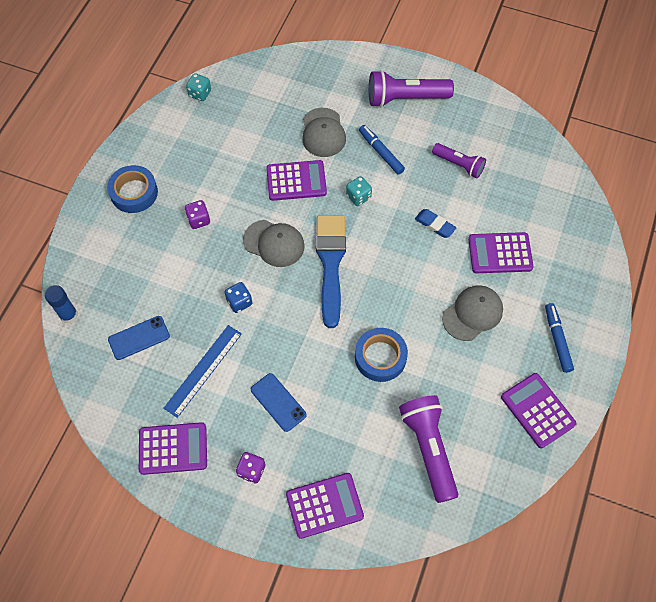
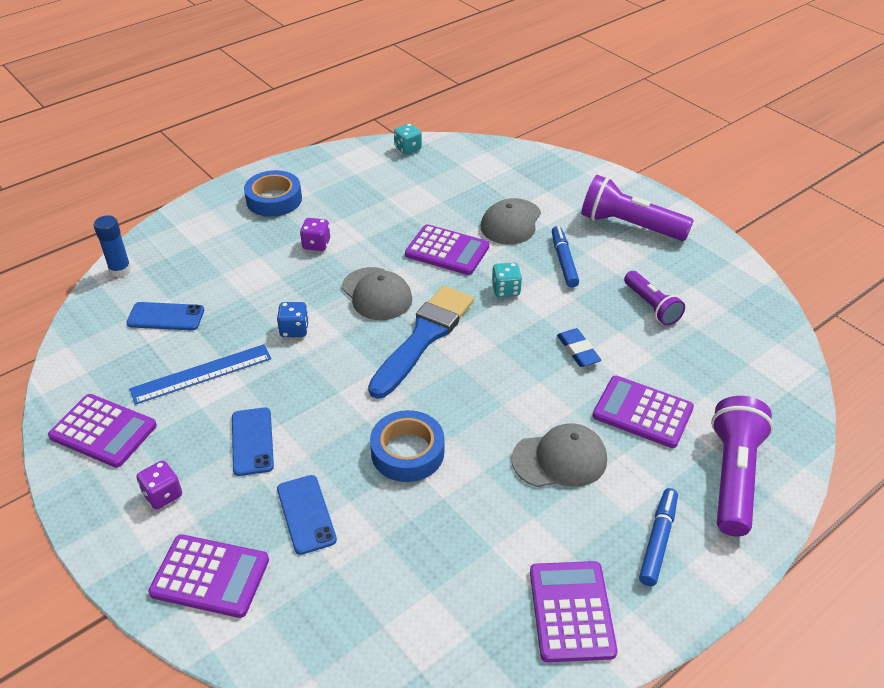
camera: 30 degrees right, 20 degrees down
purple flashlight [399,395,458,503] -> purple flashlight moved to [711,396,774,537]
none -> blue phone [277,475,337,555]

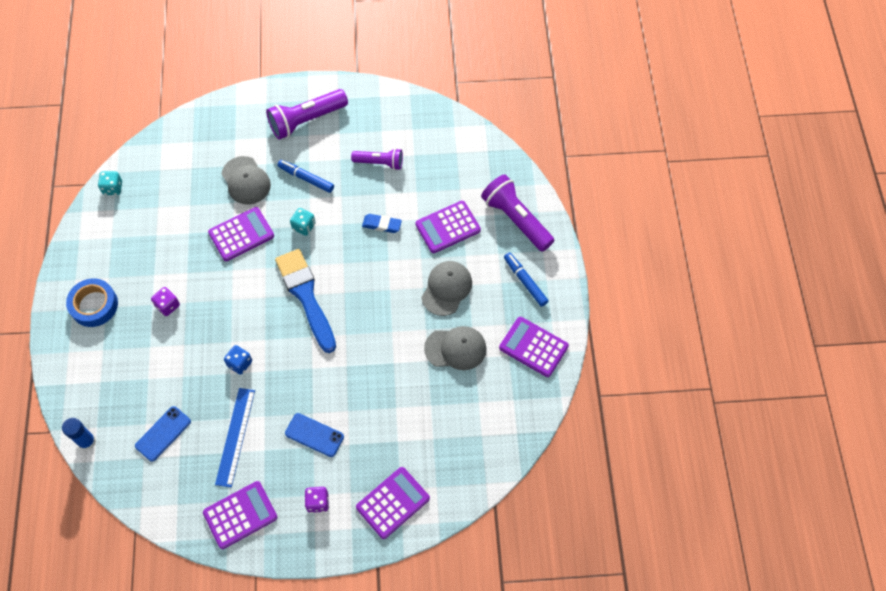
camera: 55 degrees left, 20 degrees up
blue phone [277,475,337,555] -> none
grey cap [342,267,412,320] -> grey cap moved to [424,326,487,370]
blue tape [370,410,445,482] -> none

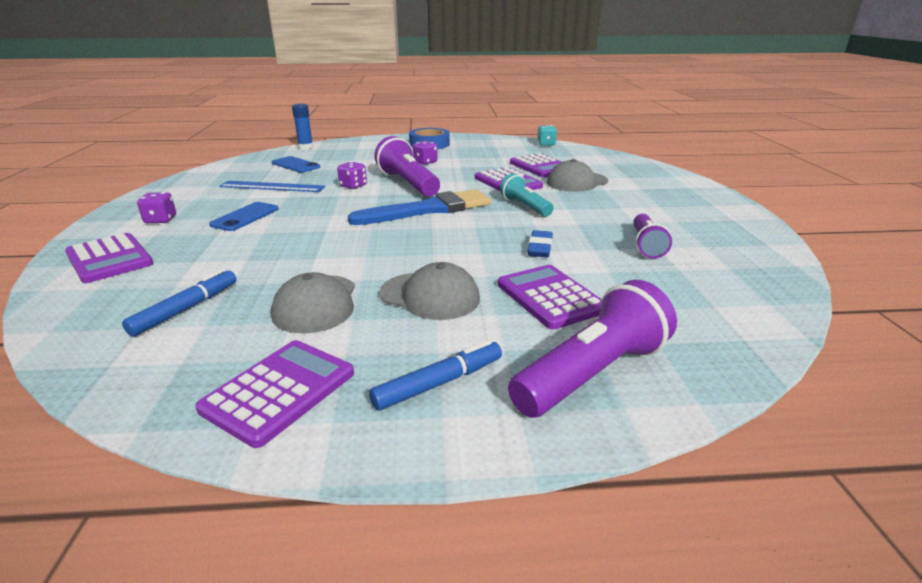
camera: 90 degrees right, 35 degrees down
purple calculator [203,481,277,549] -> purple calculator moved to [510,153,562,177]
blue dice [224,345,252,375] -> purple dice [337,161,367,189]
purple flashlight [266,89,348,140] -> purple flashlight moved to [374,136,440,197]
blue marker [278,160,334,193] -> blue marker moved to [122,269,236,337]
turquoise dice [290,208,316,236] -> turquoise flashlight [500,173,553,217]

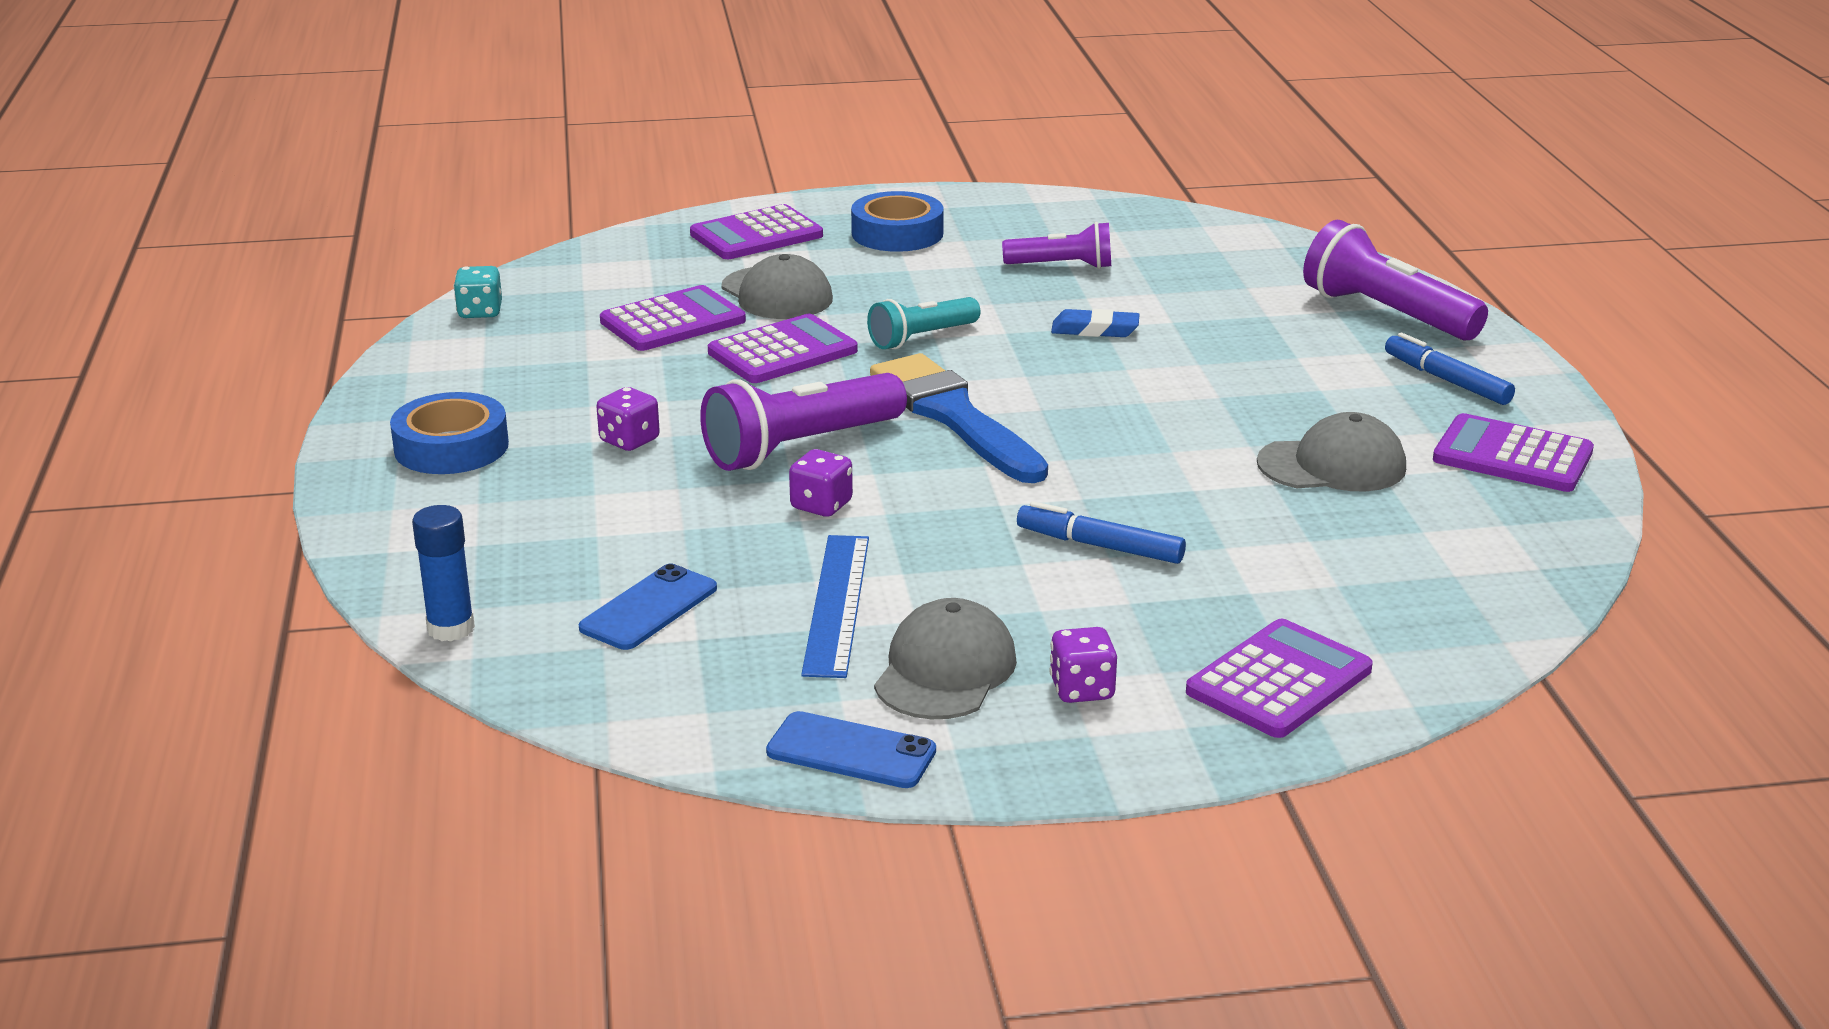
camera: 95 degrees left, 0 degrees up
blue marker [122,269,236,337] -> blue marker moved to [1017,501,1186,564]
blue phone [209,202,279,231] -> blue phone moved to [766,711,936,788]
grey cap [379,262,480,320] -> grey cap moved to [874,598,1017,719]
purple calculator [498,265,602,329] -> purple calculator moved to [690,204,823,259]
none -> blue tape [851,191,944,252]

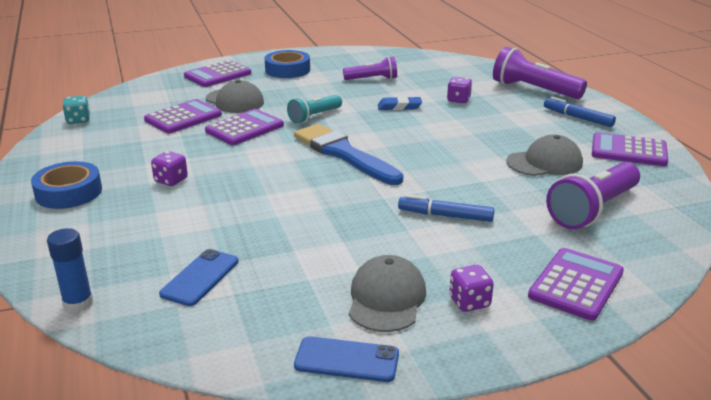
camera: 10 degrees left, 0 degrees up
purple flashlight [700,373,907,471] -> purple flashlight moved to [546,162,640,229]
purple dice [789,449,853,517] -> purple dice moved to [447,77,472,103]
blue ruler [801,535,869,678] -> none

